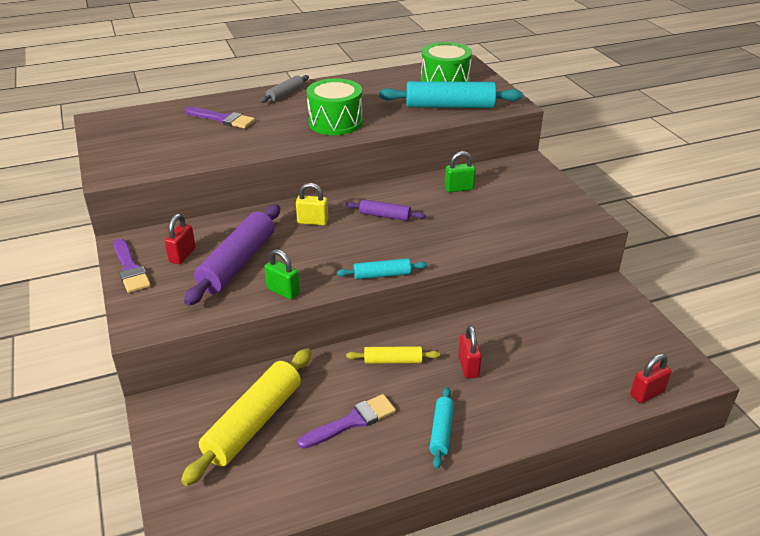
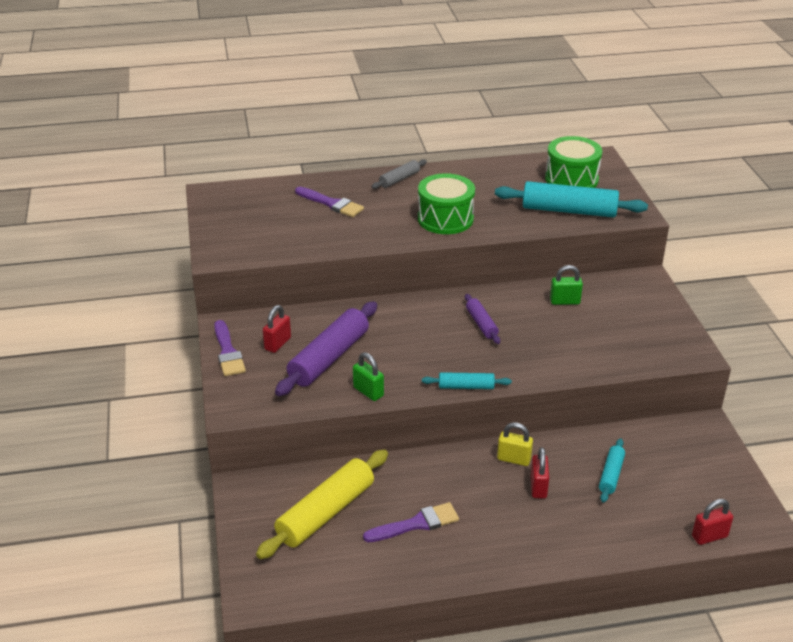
camera: 10 degrees right, 0 degrees up
yellow padlock [296,183,328,225] -> yellow padlock moved to [497,422,533,466]
purple rolling pin [345,199,425,221] -> purple rolling pin turned 45 degrees clockwise [465,294,500,344]
yellow rolling pin [346,346,440,364] -> none
turquoise rolling pin [429,387,454,469] -> turquoise rolling pin moved to [599,438,625,503]

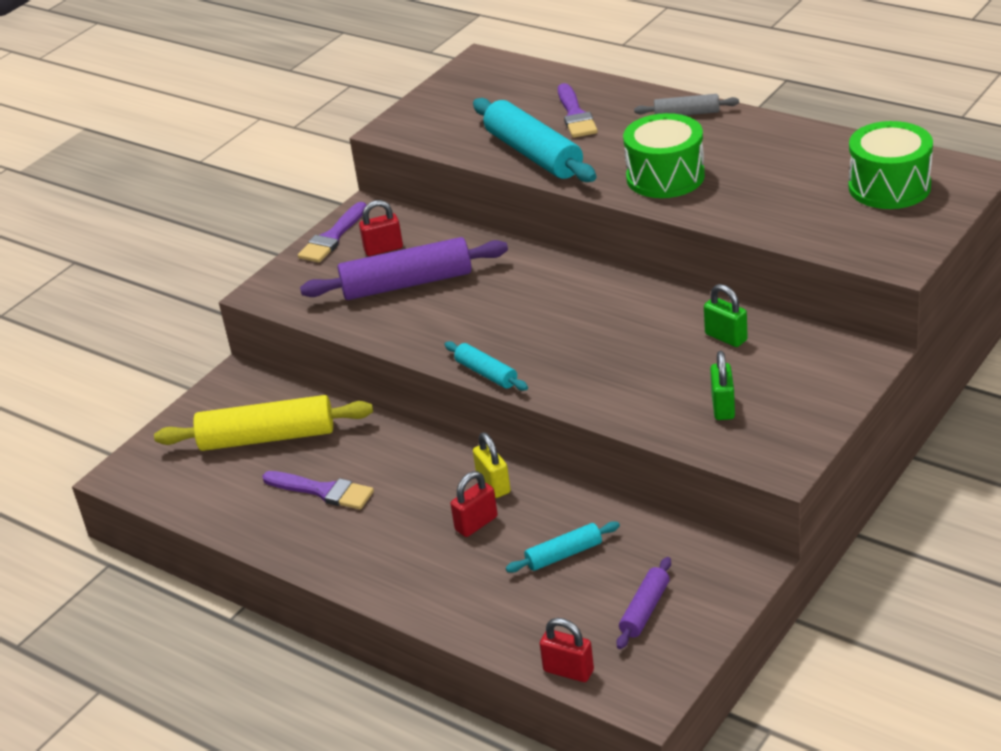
camera: 50 degrees right, 0 degrees up
green padlock [353,352,384,401] -> green padlock moved to [710,351,735,420]
purple rolling pin [465,294,500,344] -> purple rolling pin moved to [616,557,671,649]
turquoise rolling pin [495,181,648,217] -> turquoise rolling pin moved to [473,98,596,182]

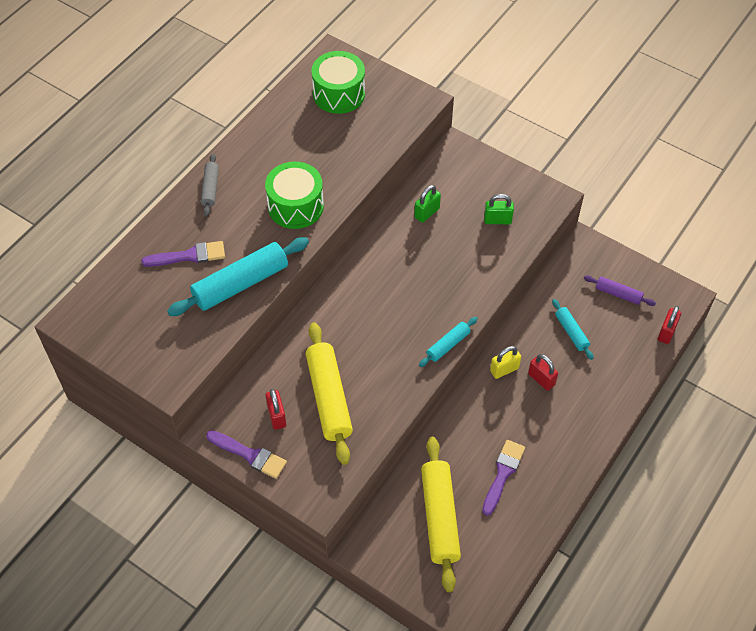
camera: 95 degrees left, 20 degrees up
purple rolling pin [300,237,508,300] -> yellow rolling pin [306,322,353,465]

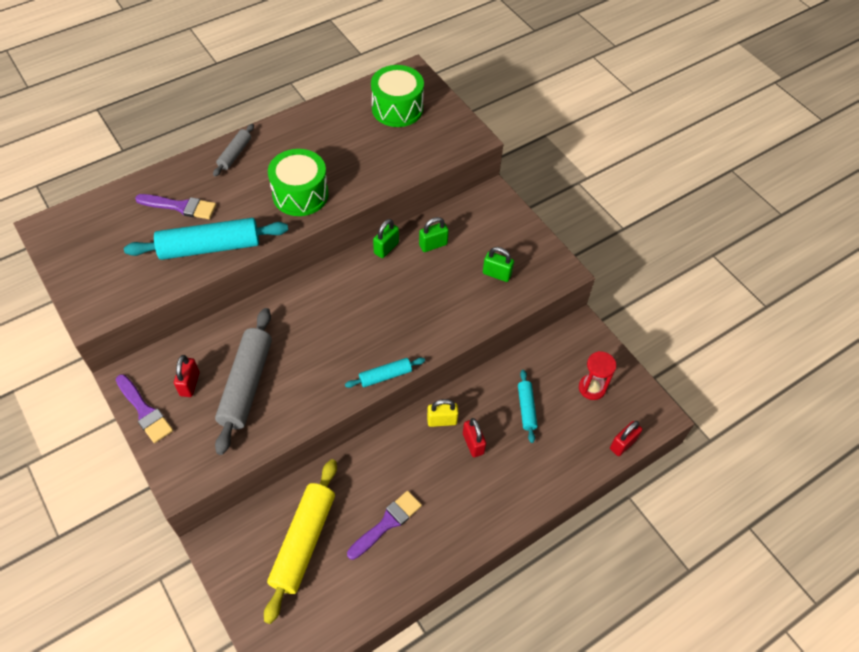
camera: 20 degrees right, 0 degrees up
yellow rolling pin [306,322,353,465] -> grey rolling pin [215,308,272,455]
purple rolling pin [584,275,656,306] -> red hourglass [579,351,616,400]
none -> green padlock [373,219,399,258]

